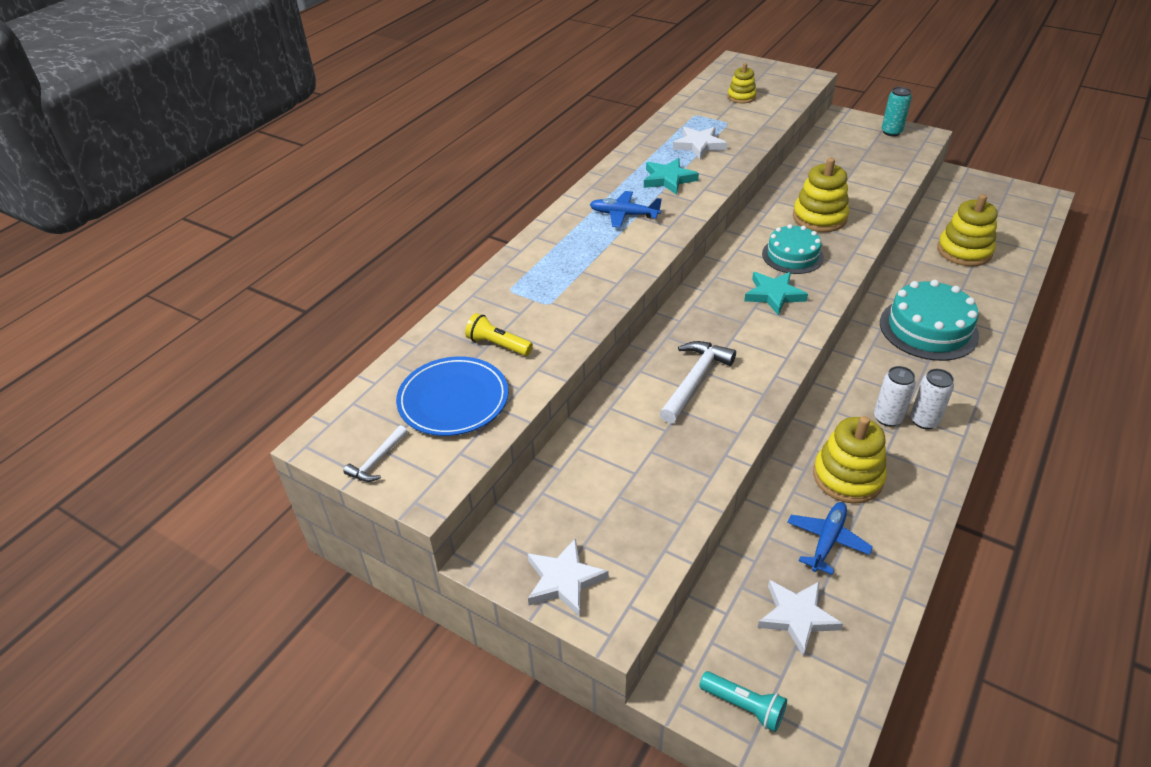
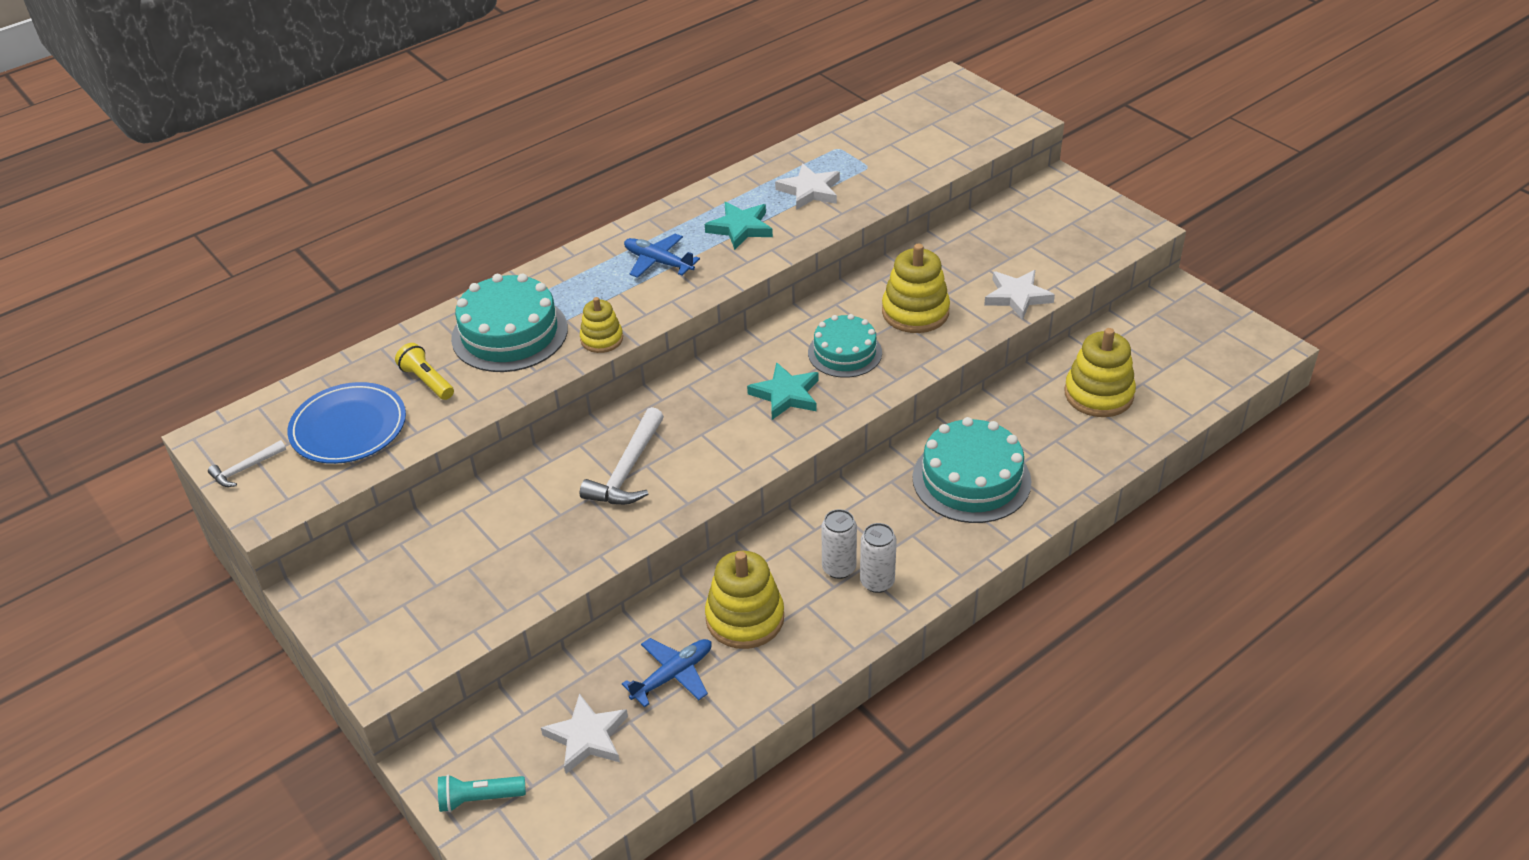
camera: 20 degrees right, 0 degrees up
white star [528,538,609,617] -> white star moved to [984,270,1055,320]
white hammer [660,341,736,423] -> white hammer turned 150 degrees clockwise [580,407,664,505]
turquoise flashlight [699,671,787,732] -> turquoise flashlight turned 120 degrees clockwise [438,774,526,812]
yellow stacking toy [727,63,757,104] -> yellow stacking toy moved to [580,297,623,353]
turquoise can [882,87,912,136] -> none
none -> turquoise cake [451,273,568,372]

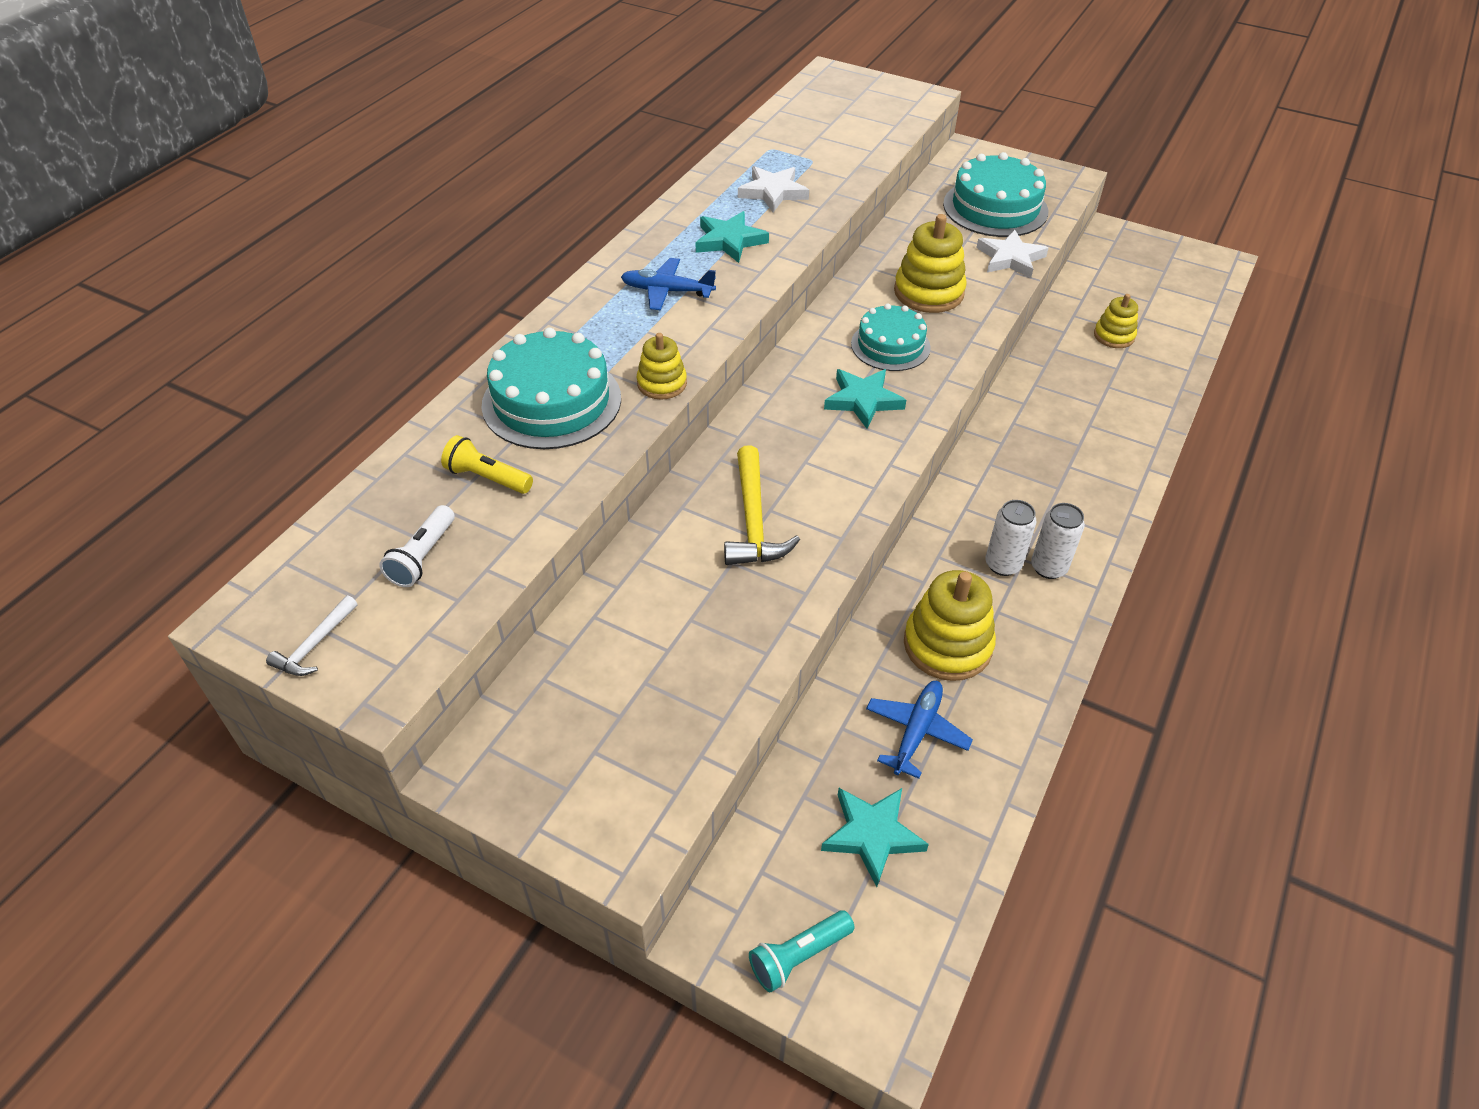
camera: 25 degrees left, 5 degrees up
blue plate [287,382,406,464] -> white flashlight [379,505,455,587]
white star [541,693,628,774] -> turquoise star [821,788,929,887]
white hammer [580,407,664,505] -> yellow hammer [724,445,800,565]
turquoise cake [912,417,1031,523] -> turquoise cake moved to [943,152,1048,237]
yellow stacking toy [1065,328,1136,417] -> yellow stacking toy [1094,294,1138,348], size x0.60

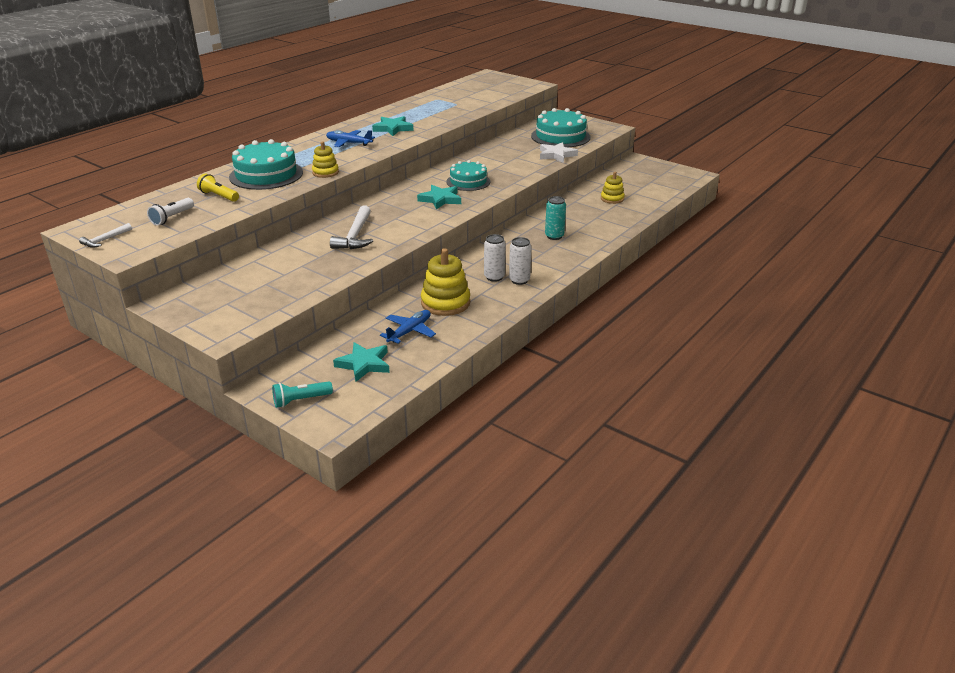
camera: 10 degrees right, 15 degrees down
yellow hammer [724,445,800,565] -> white hammer [330,205,373,249]
white star [738,166,809,212] -> none
yellow stacking toy [894,214,967,313] -> none
none -> turquoise can [545,196,566,240]

